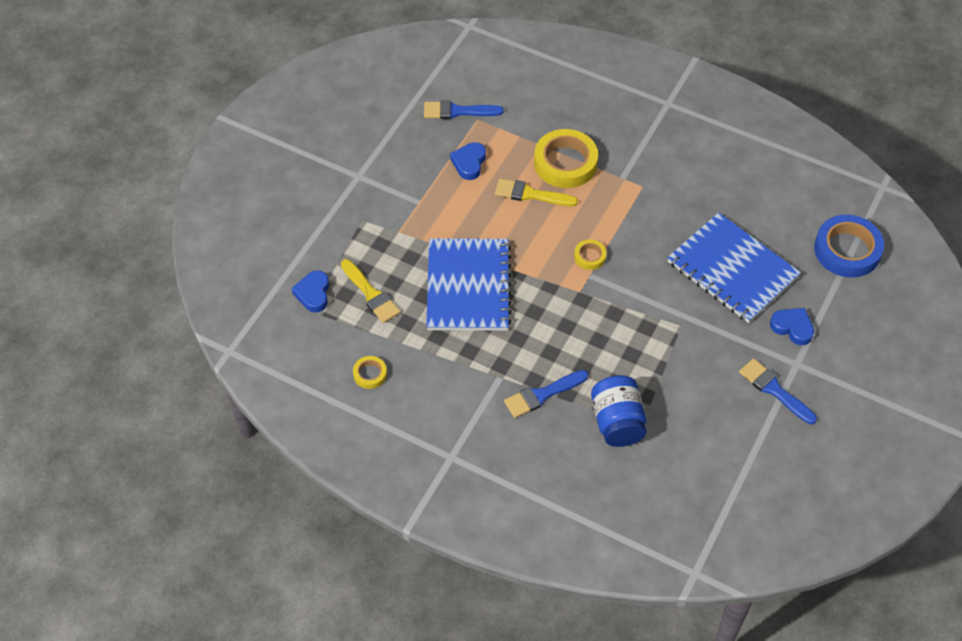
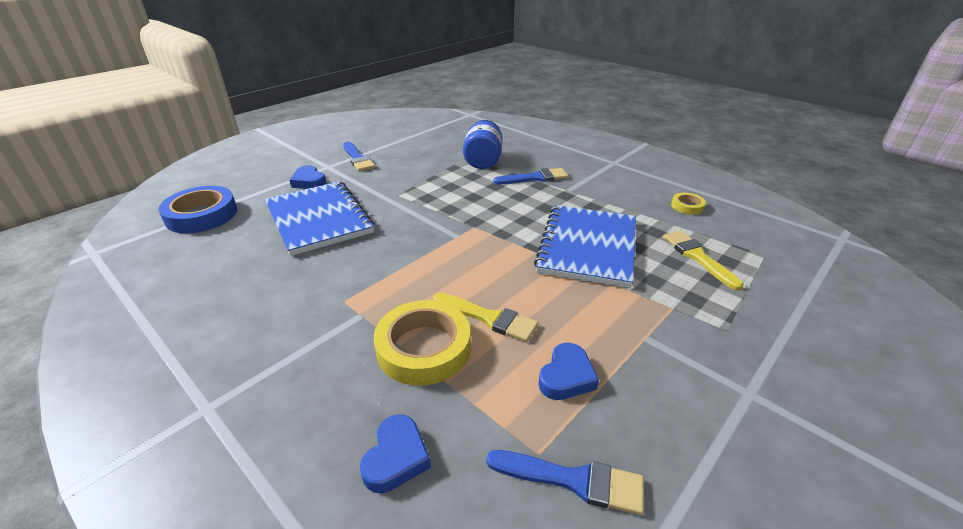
camera: 165 degrees left, 20 degrees down
blue heart [291,270,329,313] -> blue heart moved to [360,414,431,493]
yellow tape [574,239,607,270] -> none

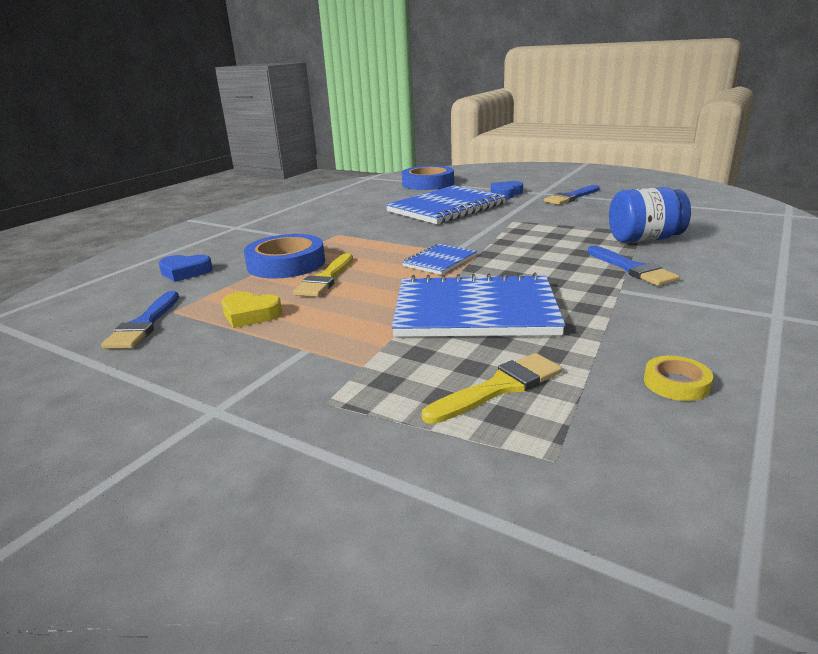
camera: 80 degrees right, 10 degrees down
yellow tape [374,300,471,385] -> blue tape [244,234,325,279]
blue heart [538,343,599,400] -> yellow heart [222,292,282,328]
none -> blue notebook [402,243,477,275]

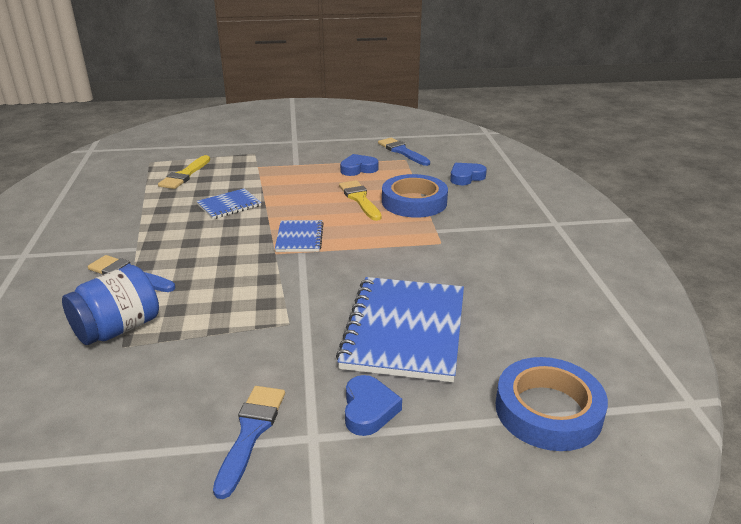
camera: 140 degrees right, 5 degrees up
yellow heart [222,292,282,328] -> blue heart [340,154,379,176]
blue notebook [392,273,565,337] -> blue notebook [197,188,261,219], size x0.50
yellow tape [644,356,713,401] -> none

